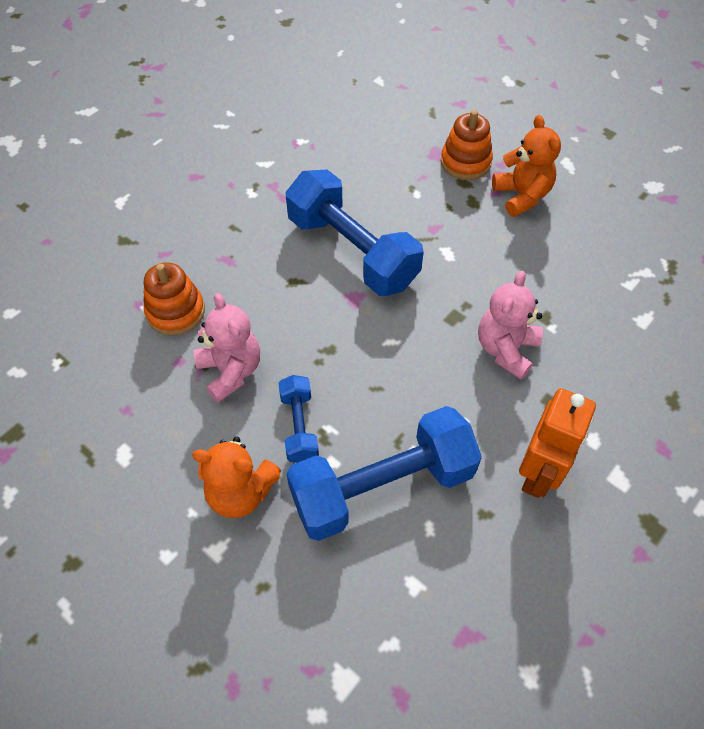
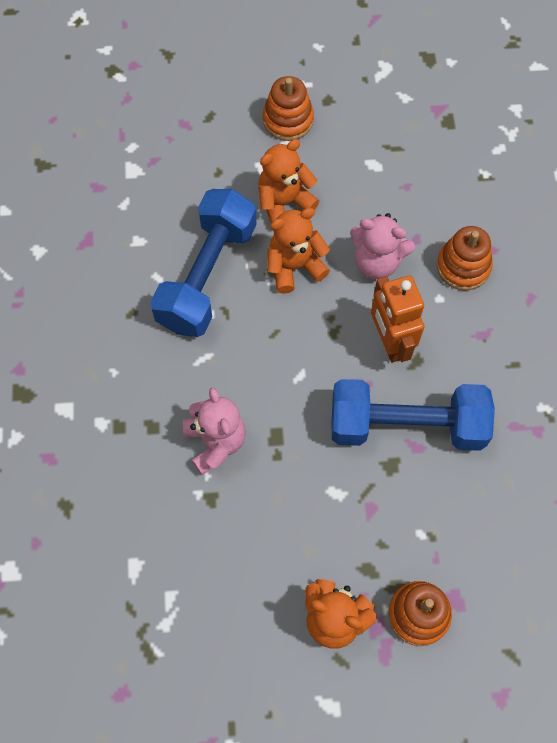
camera: 135 degrees right, 10 degrees up
blue dumbbell [279,375,319,463] -> orange teddy bear [267,208,330,294]
orange robot [519,388,596,498] -> orange robot moved to [371,275,424,363]
none -> orange stacking toy [263,76,314,141]

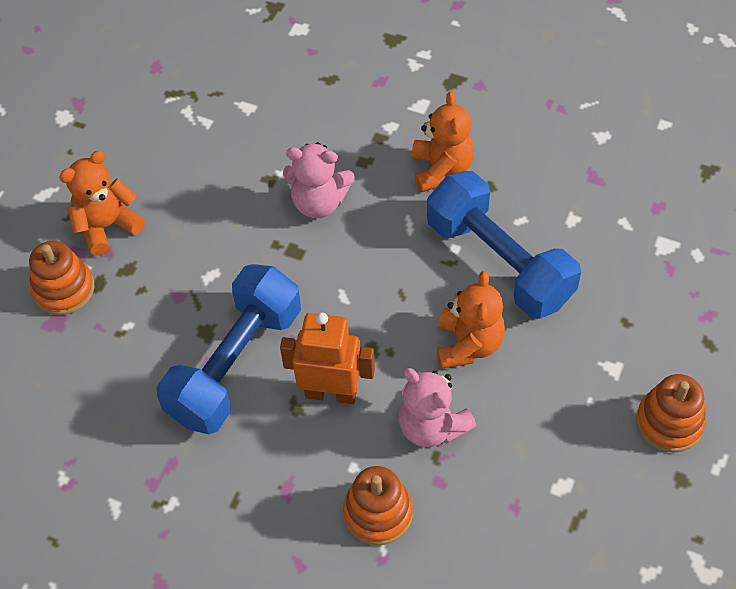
camera: 120 degrees right, 10 degrees down
orange teddy bear [258,139,319,223] -> orange teddy bear moved to [412,91,474,192]
pink teddy bear [350,213,415,279] -> pink teddy bear turned 90 degrees counterclockwise [398,368,476,447]

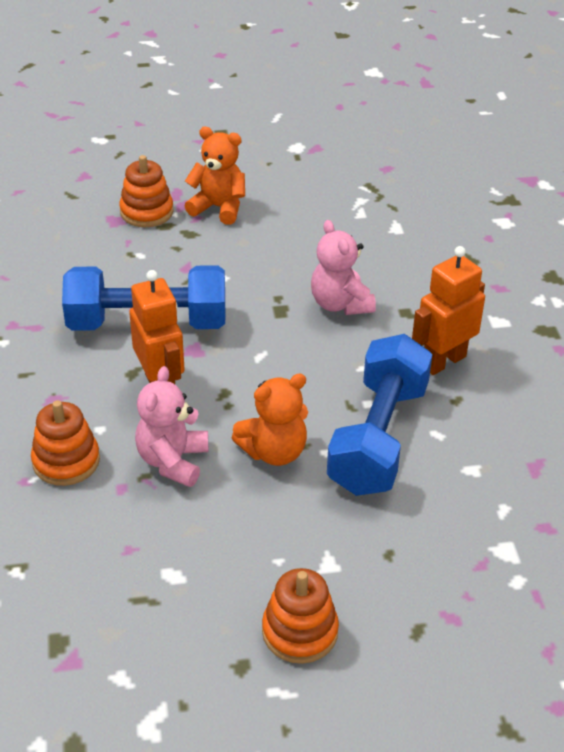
camera: 55 degrees right, 15 degrees down
orange teddy bear [412,91,474,192] -> orange robot [412,246,485,375]

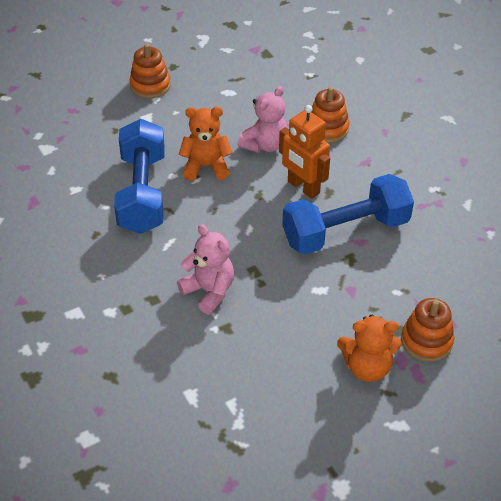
camera: 160 degrees right, 5 degrees up
pink teddy bear [135,366,208,487] -> pink teddy bear turned 45 degrees clockwise [238,86,287,153]
orange teddy bear [232,373,308,466] -> orange teddy bear turned 45 degrees clockwise [179,107,232,181]
orange robot [412,246,485,375] -> none

